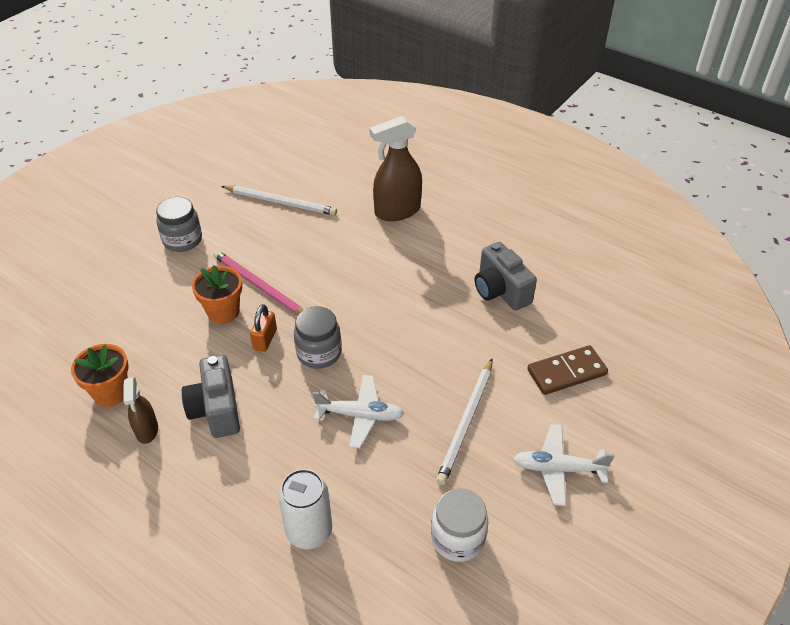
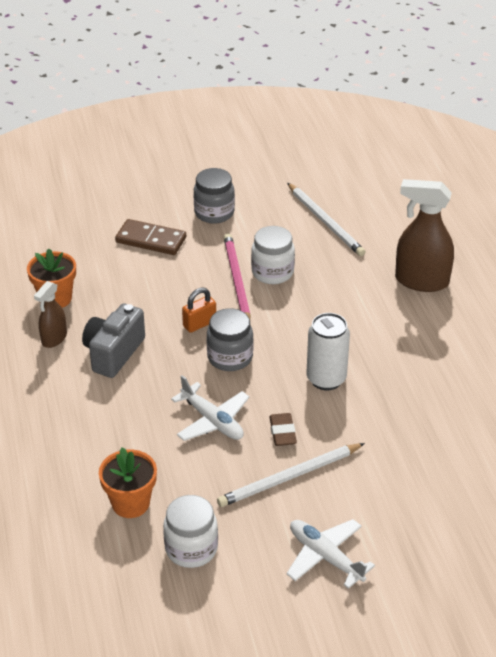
camera: 40 degrees right, 5 degrees down
orange flower pot [192,265,242,324] -> orange flower pot moved to [99,447,157,518]
white can [278,469,332,549] -> white can moved to [307,313,350,390]
grey camera [475,242,537,311] -> none
brown domino [527,345,608,395] -> brown domino moved to [115,219,186,255]
none -> white jar [251,226,295,284]
none -> brown eraser [269,413,297,446]

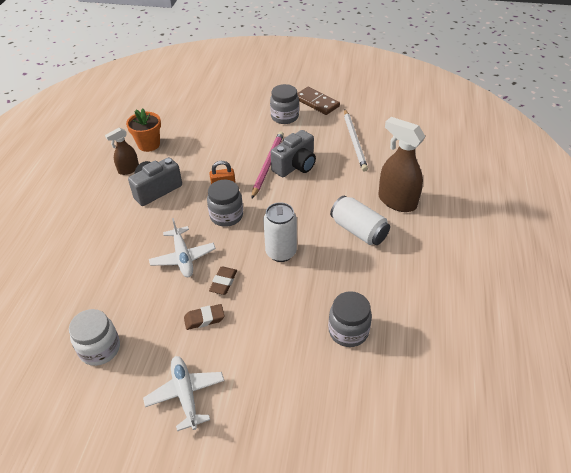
camera: 25 degrees right, 5 degrees up
orange flower pot [99,447,157,518] -> none
brown domino [115,219,186,255] -> brown domino moved to [297,87,340,115]
white pencil [217,443,365,507] -> brown eraser [184,304,225,330]
white jar [251,226,295,284] -> grey camera [271,130,316,177]
none -> grey jar [328,291,372,347]
none -> white can [330,196,390,245]

